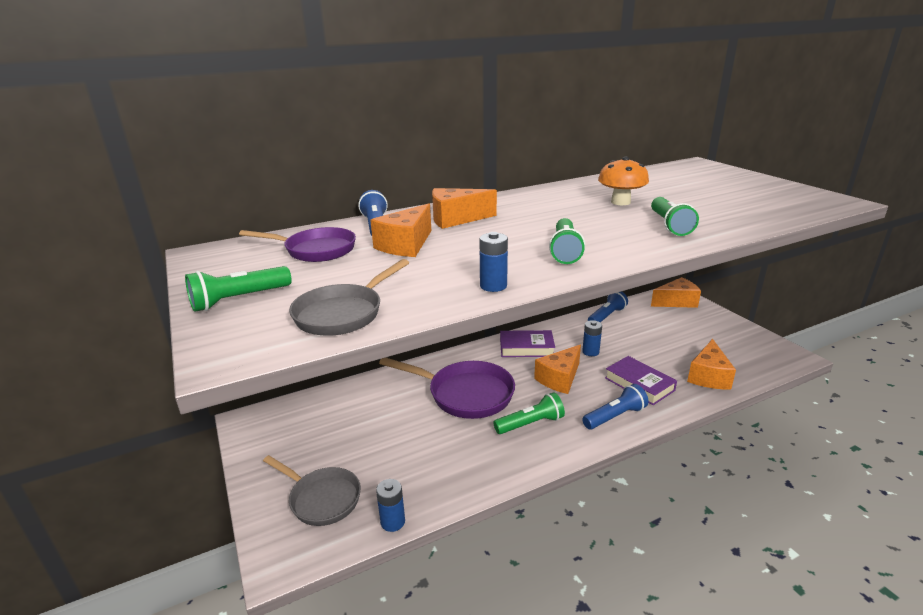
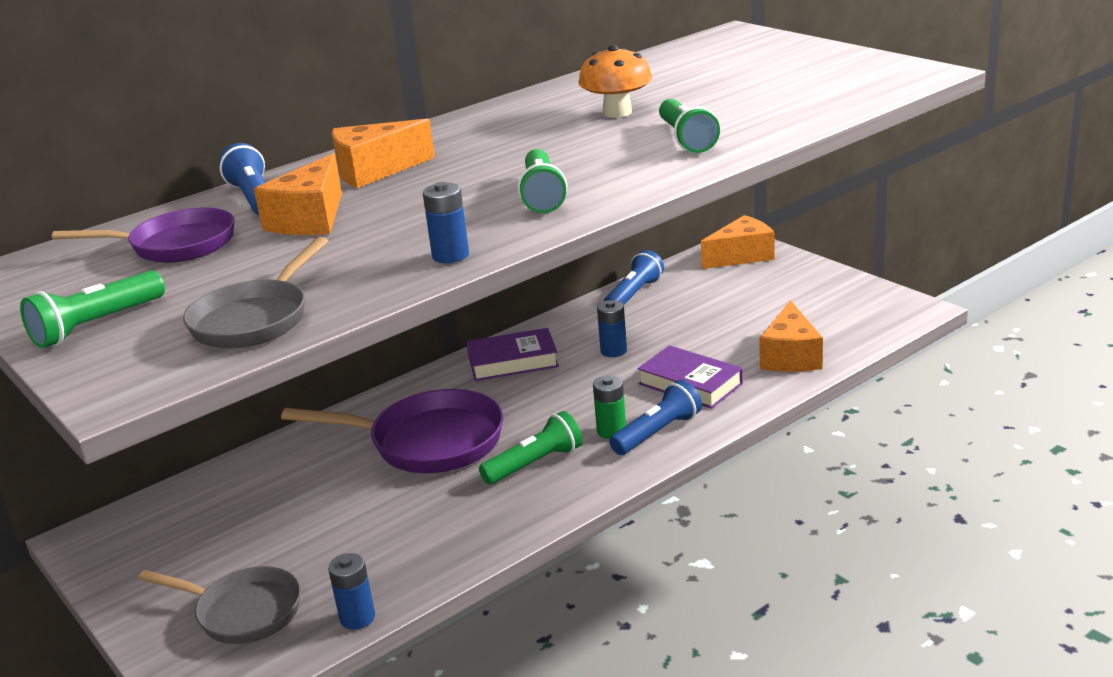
camera: 10 degrees left, 0 degrees up
orange cheese [534,344,581,394] -> none
none -> green battery [593,375,626,439]

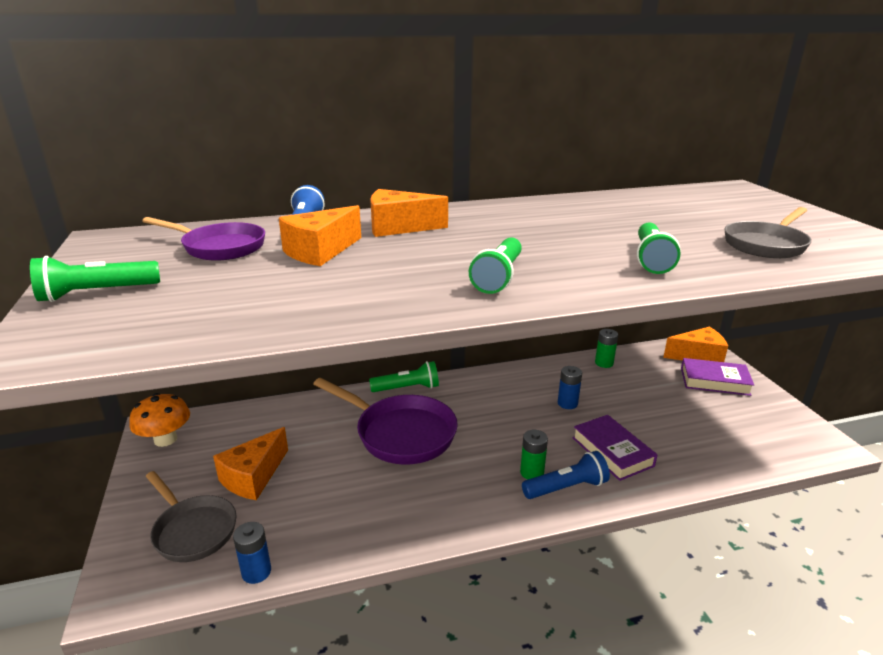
camera: 20 degrees right, 0 degrees up
grey pan [183,237,328,348] -> grey pan moved to [724,207,812,258]
blue battery [423,182,469,263] -> none
purple book [466,328,559,381] -> purple book moved to [681,358,754,396]
green flashlight [479,411,583,485] -> green flashlight moved to [369,361,439,392]
orange mushroom [579,45,652,118] -> orange mushroom moved to [129,393,190,447]
blue flashlight [604,250,664,305] -> green battery [595,329,618,368]
orange cheese [759,300,823,372] -> orange cheese moved to [213,427,288,500]

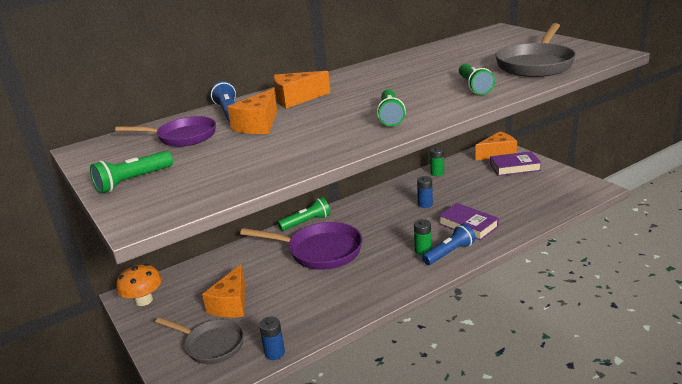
camera: 15 degrees left, 0 degrees up
grey pan [724,207,812,258] -> grey pan [495,23,576,77], size x1.51

